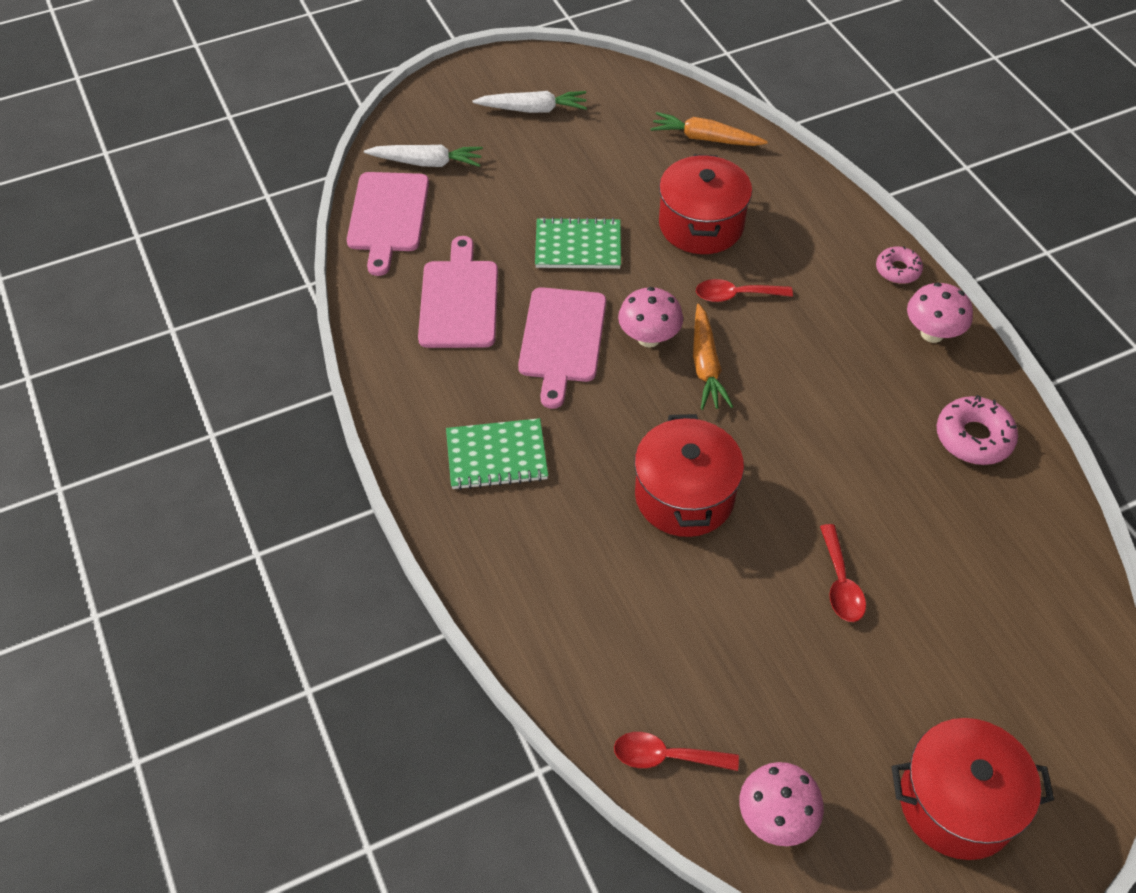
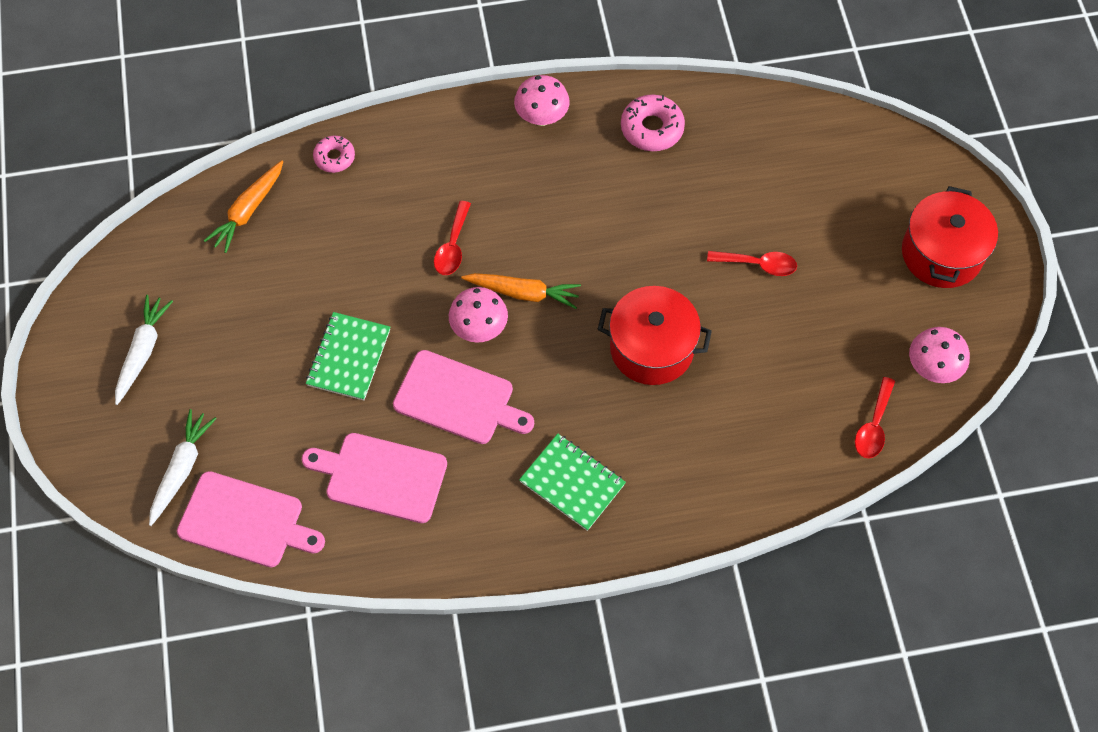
camera: 75 degrees left, 10 degrees up
green notebook [446,418,548,490] -> green notebook turned 60 degrees counterclockwise [519,434,626,531]
red pot [659,154,752,254] -> none
pink donut [876,246,923,284] -> pink donut moved to [313,136,355,173]

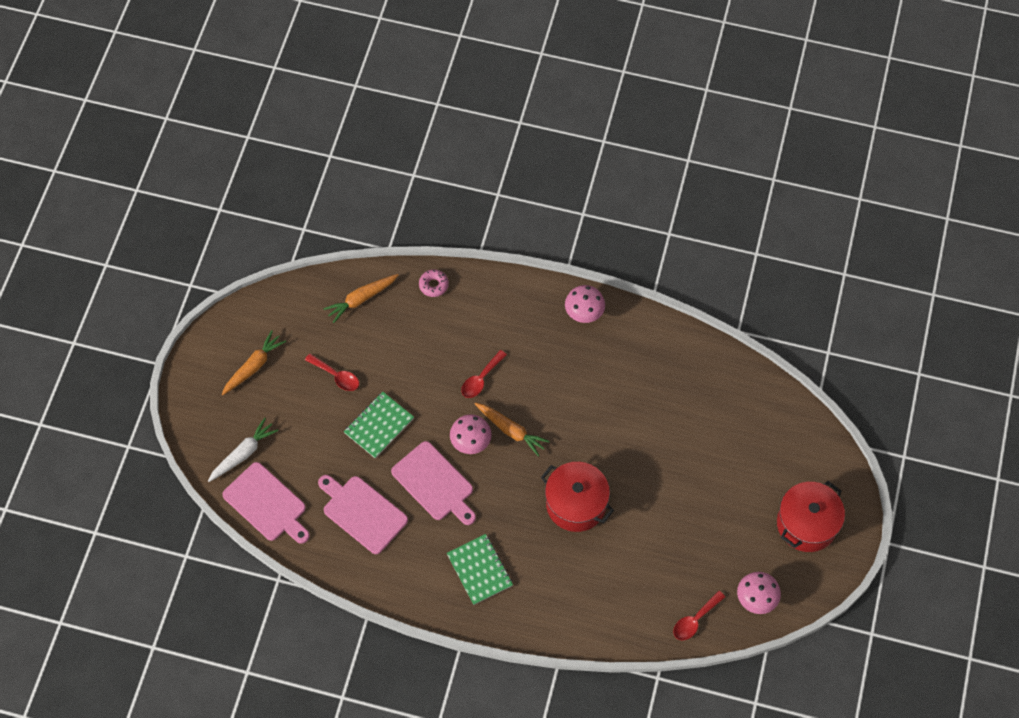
camera: 25 degrees right, 0 degrees up
white carrot [115,295,173,405] -> orange carrot [221,330,286,395]
pink donut [621,94,685,151] -> none
red spoon [707,251,797,276] -> red spoon moved to [305,353,359,391]

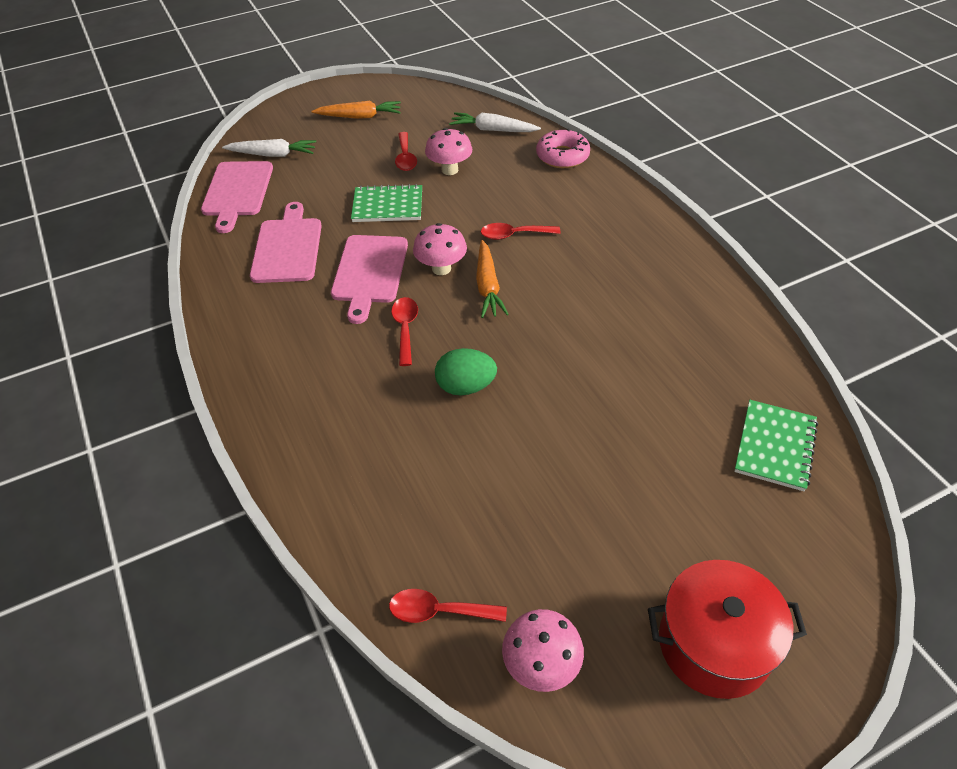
camera: 50 degrees right, 15 degrees down
orange carrot [323,274,398,323] -> white carrot [449,112,541,132]
pink donut [419,269,449,297] -> pink donut [536,128,590,168], size x1.55
green notebook [447,534,513,605] -> green notebook moved to [734,400,818,491]
red pot [541,462,614,532] -> green egg [435,348,497,396]
pink mushroom [565,285,605,323] -> pink mushroom moved to [425,128,472,175]
none -> red spoon [391,297,418,366]

